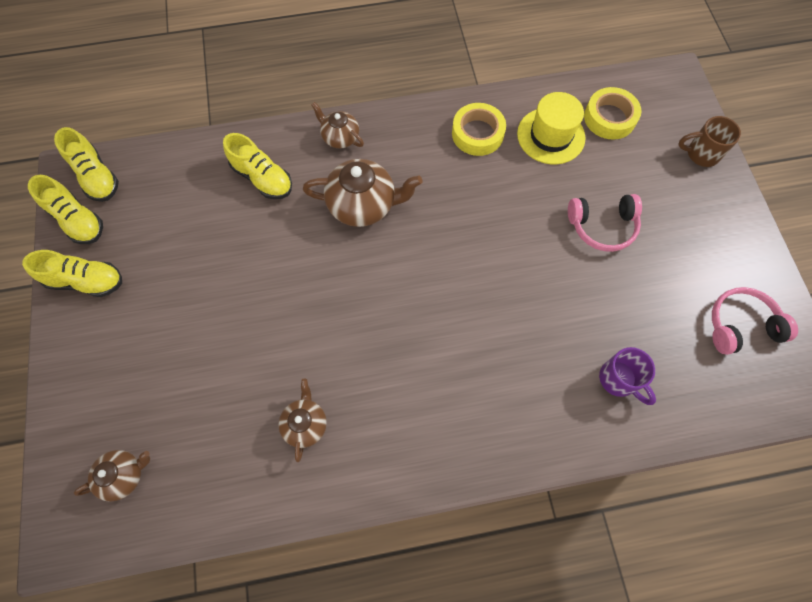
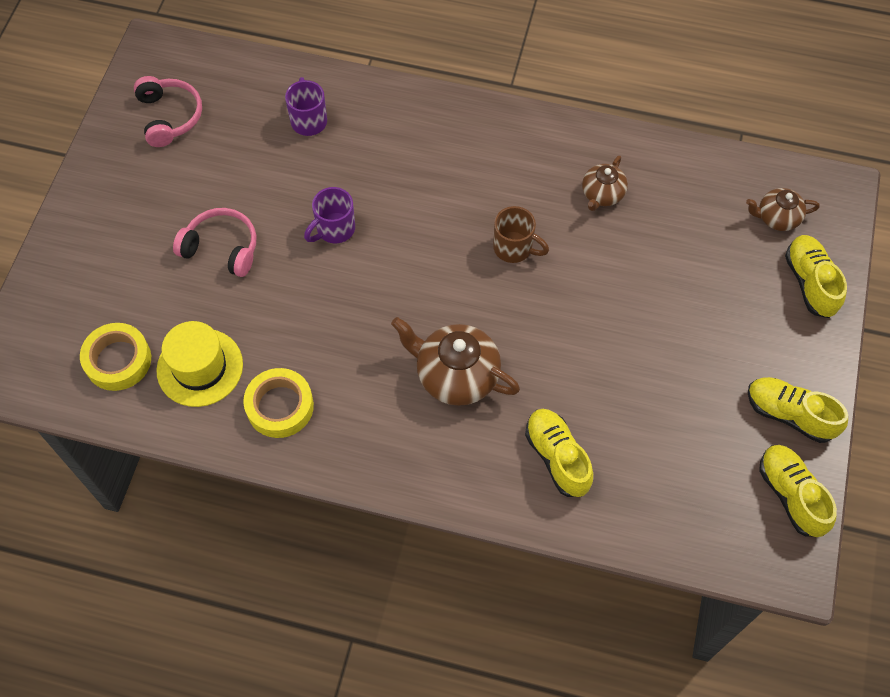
camera: 155 degrees left, 5 degrees down
yellow shoe [54,127,119,202] -> yellow shoe moved to [785,235,847,318]
brown teapot [311,102,364,148] -> none
brown mug [678,116,741,167] -> brown mug moved to [493,206,549,263]
pink headphones [712,287,798,355] -> pink headphones turned 120 degrees counterclockwise [134,76,202,147]
none -> purple mug [304,187,355,243]

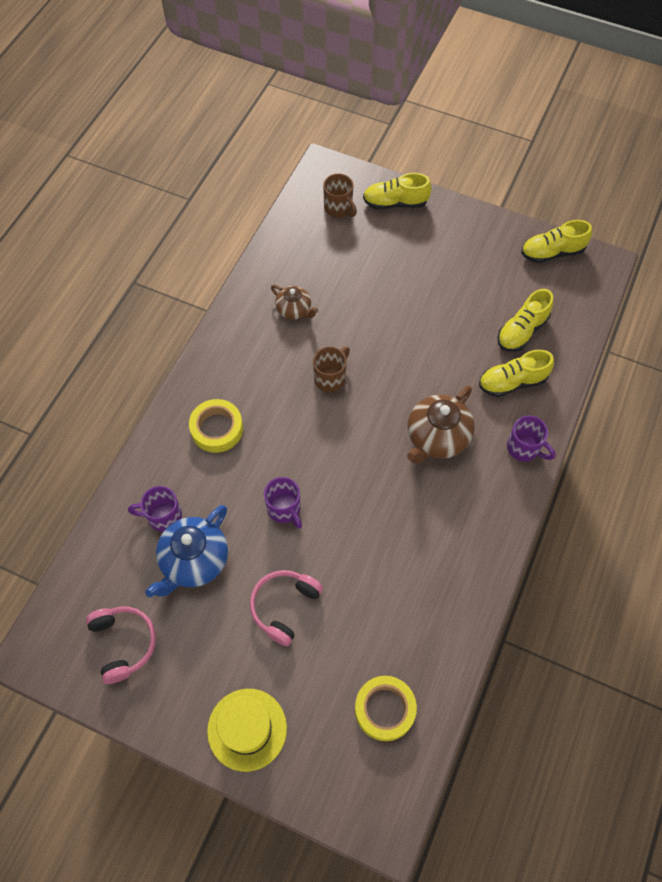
camera: 80 degrees left, 0 degrees up
pink headphones [134,76,202,147] -> pink headphones turned 75 degrees clockwise [86,607,156,684]
yellow hat [157,321,243,407] -> yellow hat moved to [207,689,287,772]
yellow tape [243,368,314,438] -> yellow tape moved to [189,399,243,453]
brown teapot [746,188,820,231] -> brown mug [323,174,357,218]
yellow shoe [748,377,848,443] -> yellow shoe moved to [497,289,553,352]
none -> blue teapot [145,505,228,597]
none -> purple mug [507,416,556,462]

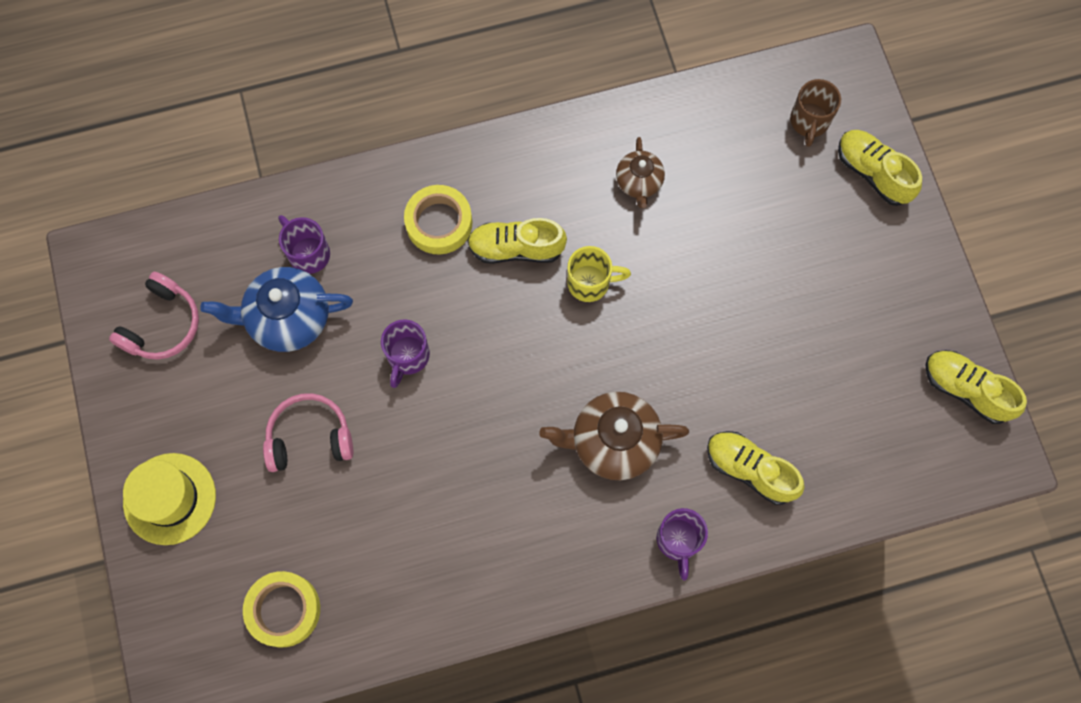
camera: 50 degrees right, 10 degrees up
brown mug [313,347,350,392] -> yellow mug [567,246,631,302]
yellow shoe [497,289,553,352] -> yellow shoe moved to [468,218,567,264]

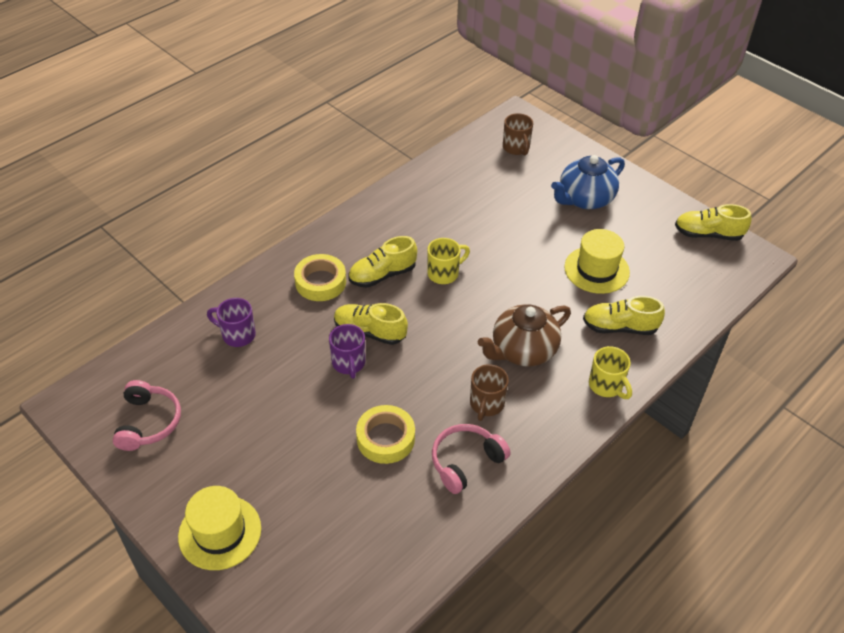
camera: 30 degrees left, 25 degrees down
blue teapot [200,267,353,352] -> blue teapot moved to [551,155,625,209]
yellow tape [243,571,320,647] -> yellow tape moved to [356,405,415,464]
pink headphones [263,393,353,472] -> pink headphones moved to [432,424,510,494]
brown teapot [616,137,665,208] -> none
purple mug [657,508,708,580] -> yellow mug [589,346,632,399]
yellow shoe [838,130,922,206] -> yellow shoe moved to [334,303,408,345]
none -> brown mug [470,364,509,421]
none -> yellow hat [564,229,630,294]

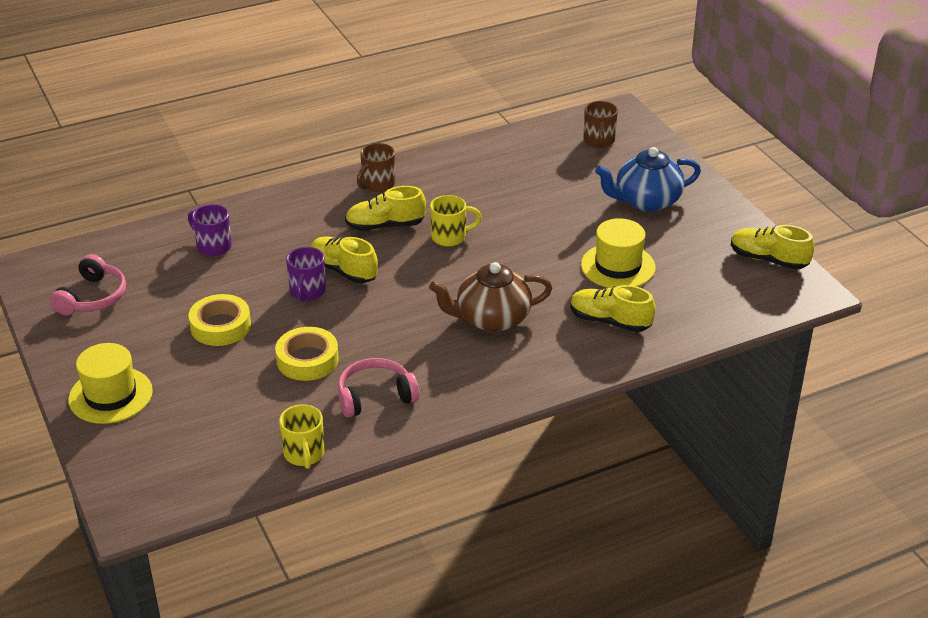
camera: 20 degrees right, 10 degrees down
yellow tape [294,254,346,301] -> yellow tape moved to [189,294,251,346]
brown mug [470,364,509,421] -> brown mug moved to [357,143,395,192]
yellow mug [589,346,632,399] -> yellow mug moved to [279,404,325,469]

